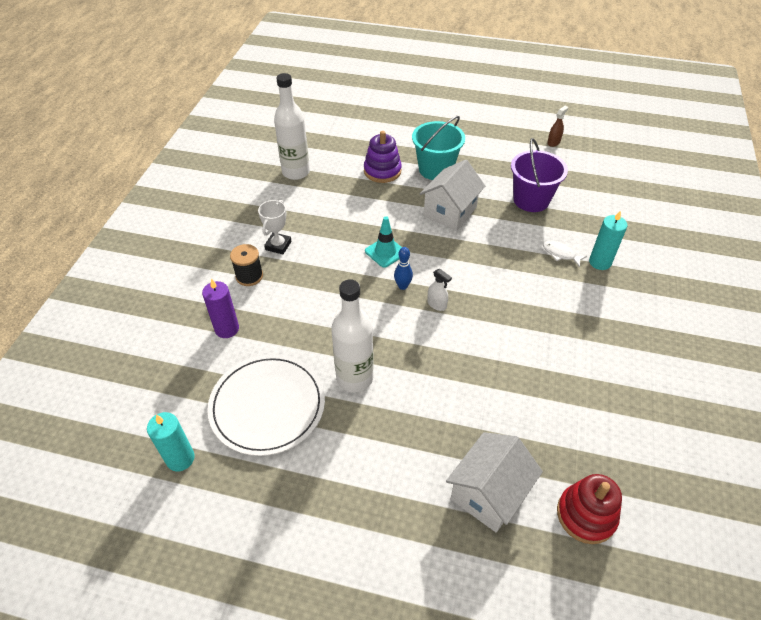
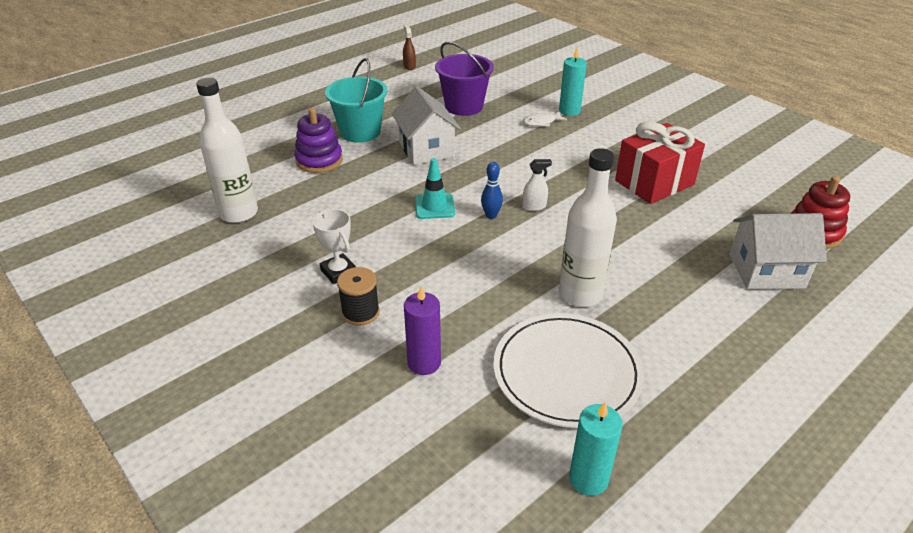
camera: 55 degrees left, 10 degrees down
white house [446,432,543,532] -> white house turned 75 degrees counterclockwise [730,213,827,289]
none -> red gift [615,122,705,204]

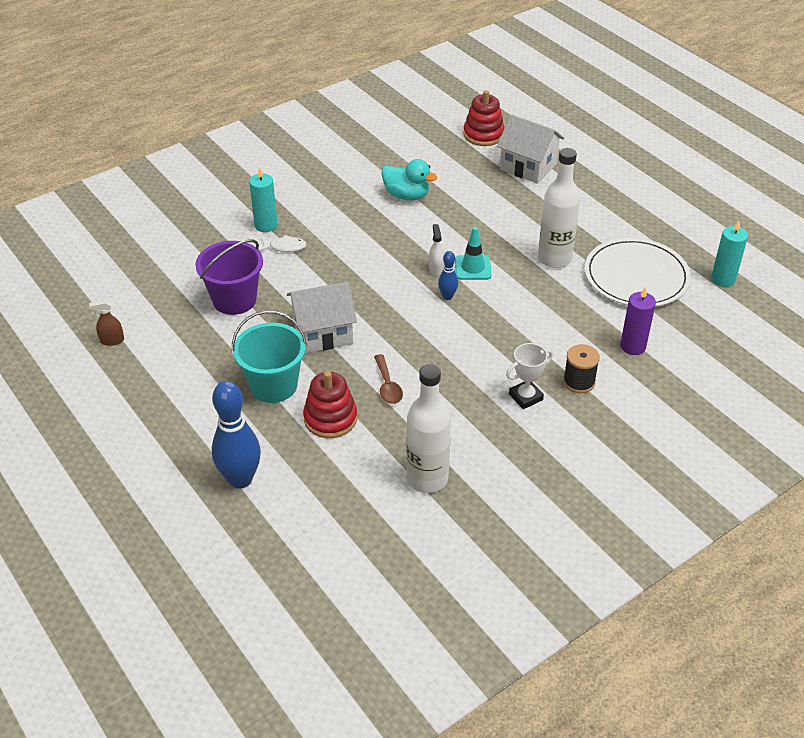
camera: 85 degrees left, 5 degrees up
purple stacking toy [294,108,343,173] -> red stacking toy [303,371,357,438]
turquoise traffic cone [415,158,455,219] -> turquoise traffic cone moved to [455,227,491,280]
white fish [523,112,567,127] -> white fish turned 75 degrees counterclockwise [259,235,307,252]
red gift [615,122,705,204] -> turquoise duck [381,159,437,201]
white house [730,213,827,289] -> white house turned 60 degrees counterclockwise [497,115,564,184]
none -> blue bowling pin [212,381,261,489]
none -> brown spoon [374,354,403,404]

